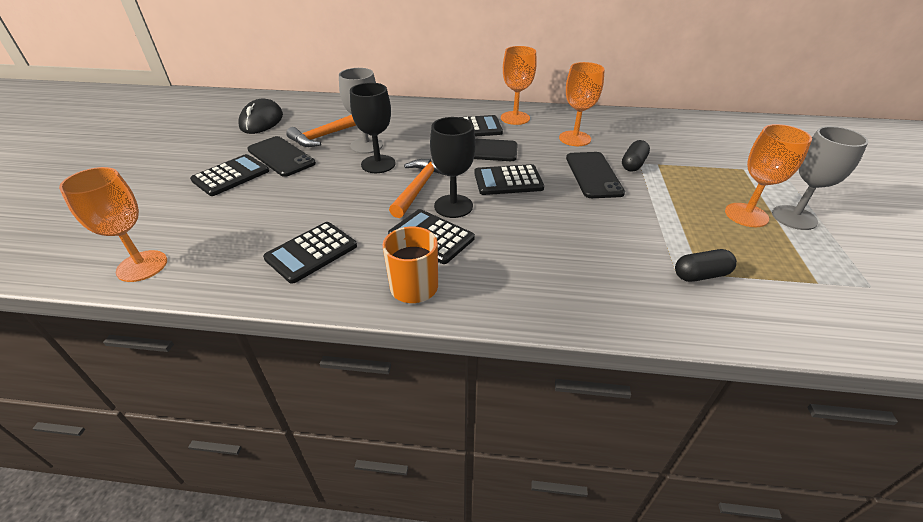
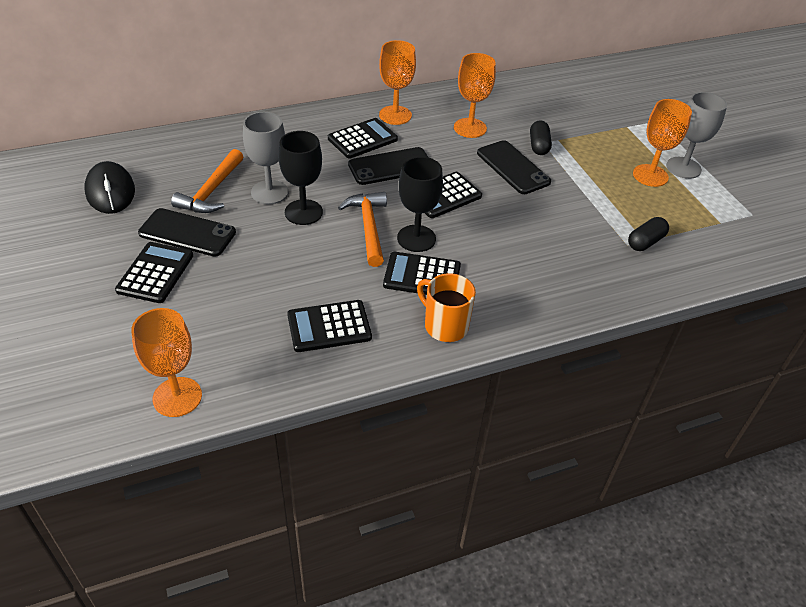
camera: 30 degrees left, 5 degrees up
black calculator [263,222,357,284] -> black calculator turned 60 degrees clockwise [287,300,372,352]

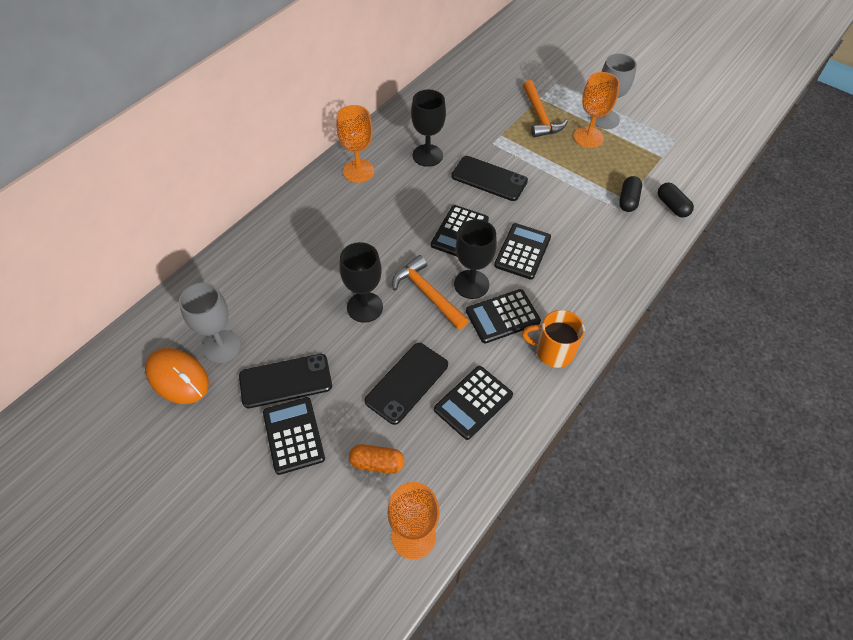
camera: 30 degrees left, 10 degrees up
black mouse [85,161,135,214] -> orange mouse [145,348,209,404]
orange hammer [171,149,243,213] -> orange hammer moved to [523,80,568,138]
grey goblet [243,112,289,204] -> grey goblet moved to [179,282,241,363]
black calculator [328,118,398,159] -> black calculator moved to [494,223,551,280]
black phone [348,147,429,185] -> black phone moved to [364,343,448,425]
orange goblet [454,53,496,138] -> black goblet [411,90,446,167]
black capsule [530,120,552,155] -> black capsule moved to [658,183,694,217]
none -> orange capsule [349,444,404,474]

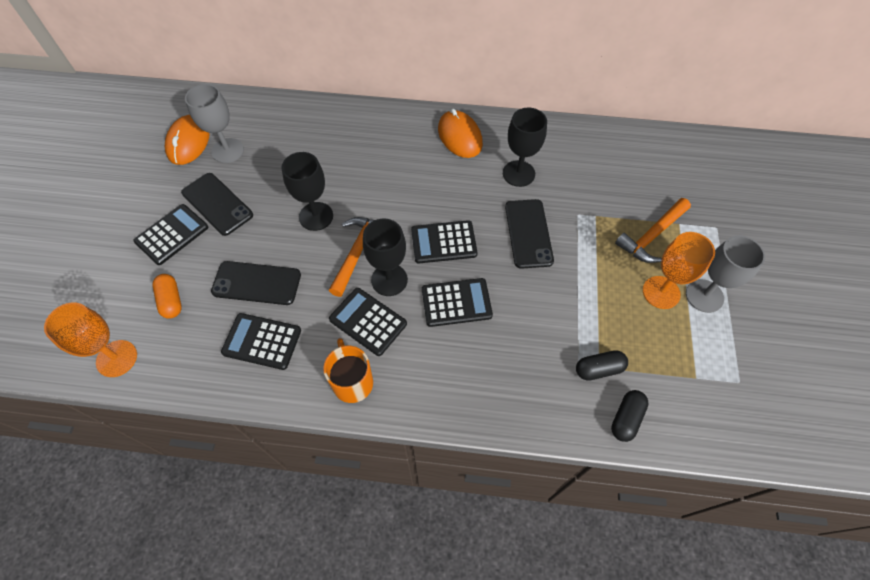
camera: 60 degrees right, 5 degrees up
orange goblet [336,105,374,183] -> orange mouse [438,109,483,158]

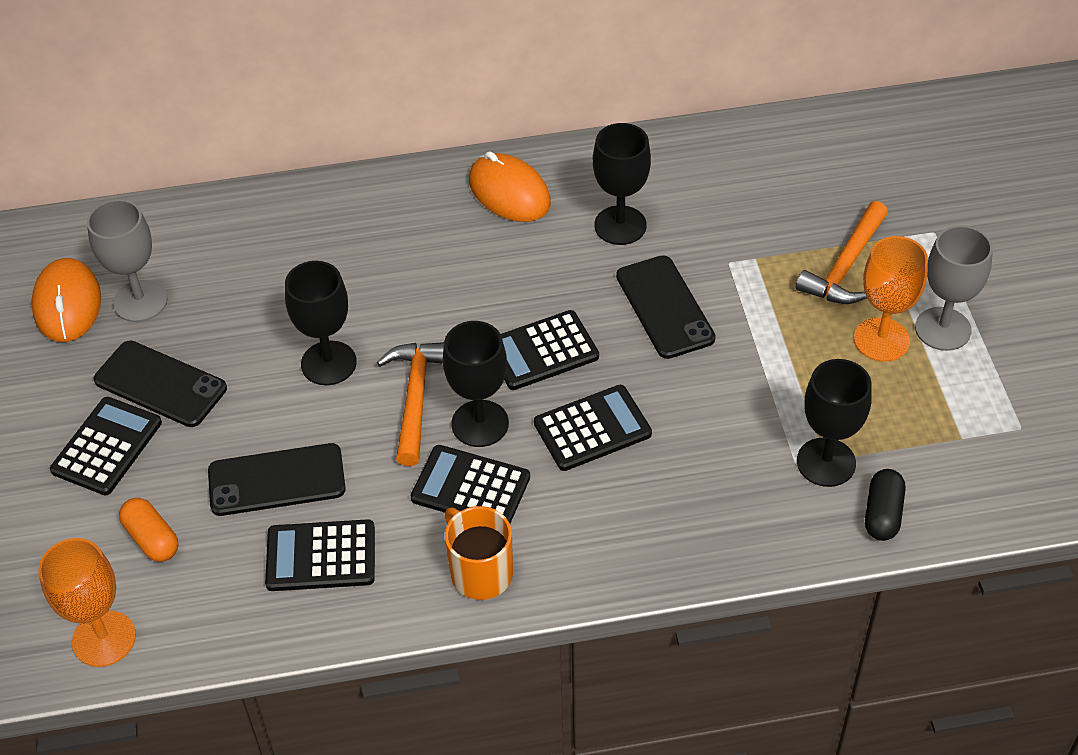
camera: 15 degrees left, 10 degrees down
black capsule [576,350,628,381] -> black goblet [797,359,872,487]

